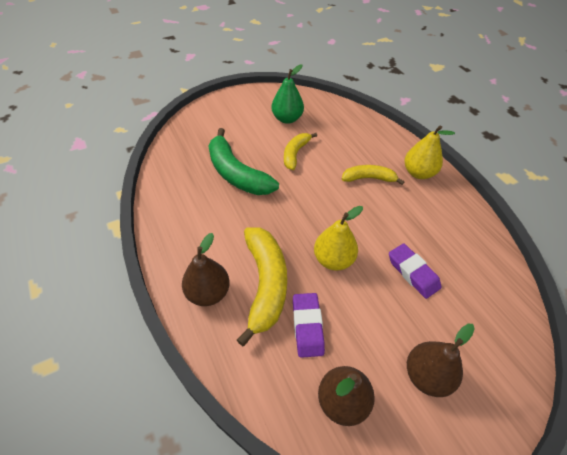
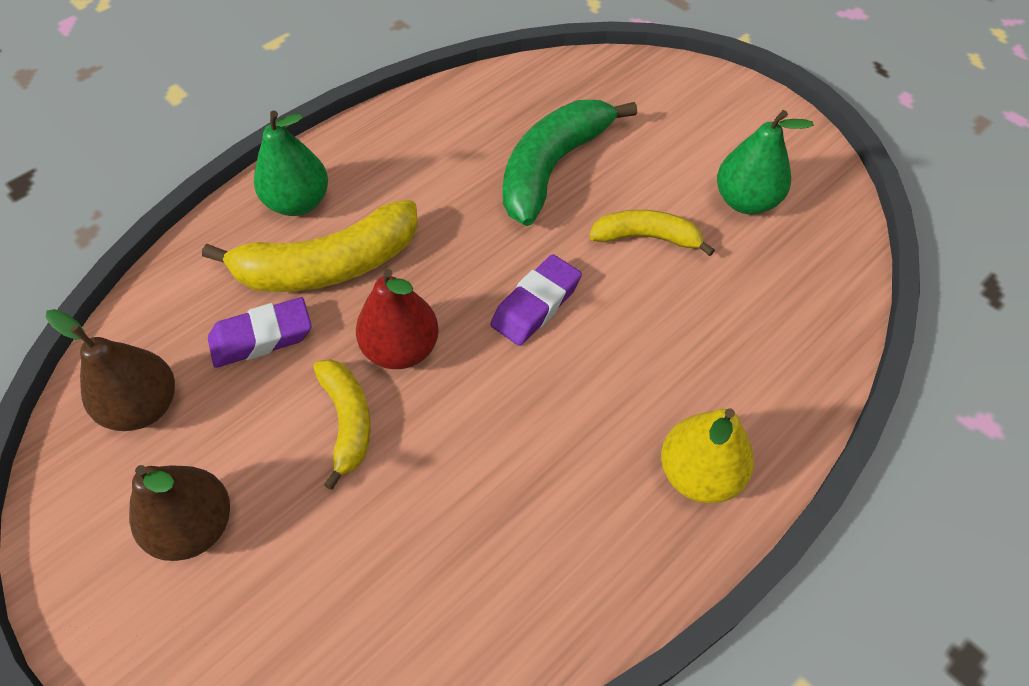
camera: 75 degrees right, 5 degrees up
brown pear [182,233,230,306] -> green pear [254,111,328,216]
yellow pear [314,206,363,271] -> red pear [356,269,439,369]
yellow banana [342,165,404,185] -> yellow banana moved to [313,359,370,490]
purple eraser [389,243,441,299] -> purple eraser moved to [490,255,582,346]

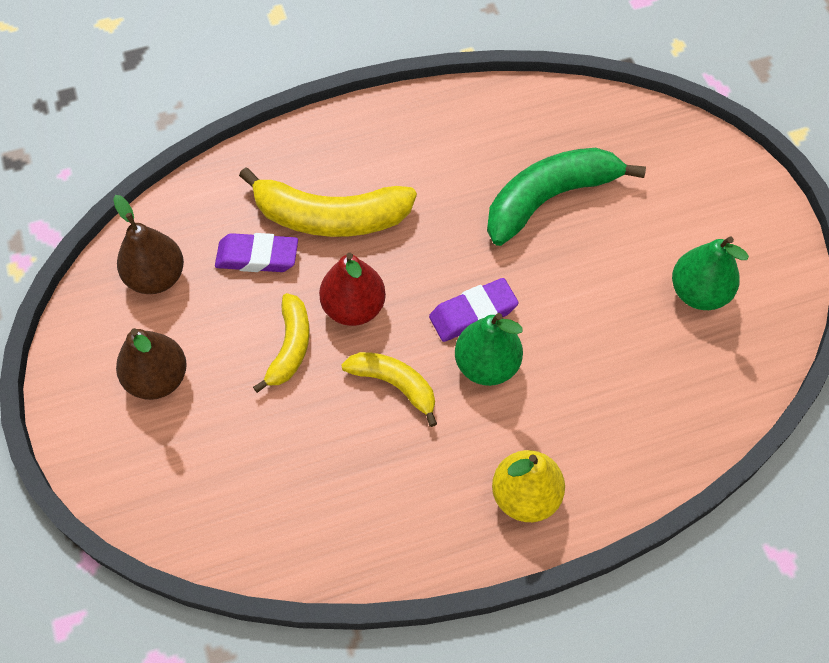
camera: 25 degrees right, 5 degrees up
green pear [254,111,328,216] -> green pear moved to [455,313,523,386]
yellow banana [589,210,715,256] -> yellow banana moved to [341,352,437,427]

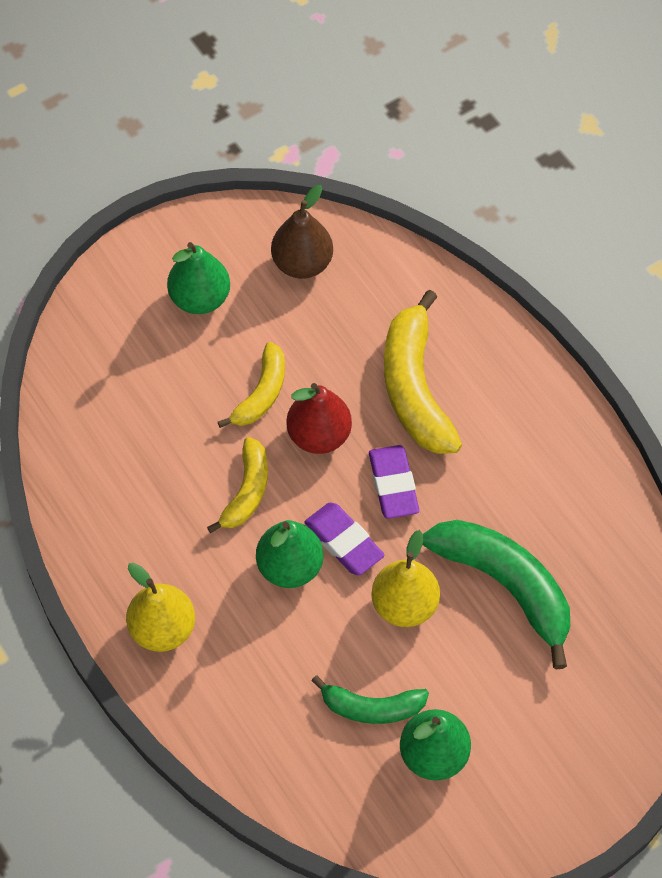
camera: 75 degrees right, 0 degrees up
brown pear [116,328,187,400] -> green pear [167,242,230,314]
purple eraser [215,233,298,272] -> purple eraser moved to [369,445,419,519]
yellow banana [253,293,310,393] -> yellow banana turned 60 degrees counterclockwise [218,342,285,428]
none -> green banana [312,675,429,724]
none -> yellow pear [371,530,440,627]

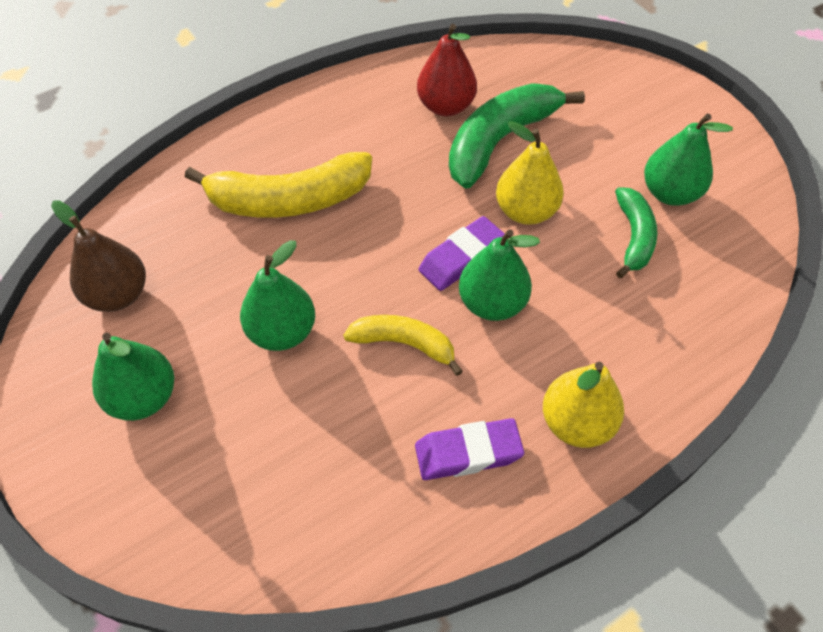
camera: 90 degrees left, 5 degrees down
yellow banana [218,342,285,428] -> green pear [240,240,315,351]
red pear [286,383,352,454] -> red pear moved to [417,24,477,116]
purple eraser [369,445,419,519] -> purple eraser moved to [415,418,524,480]

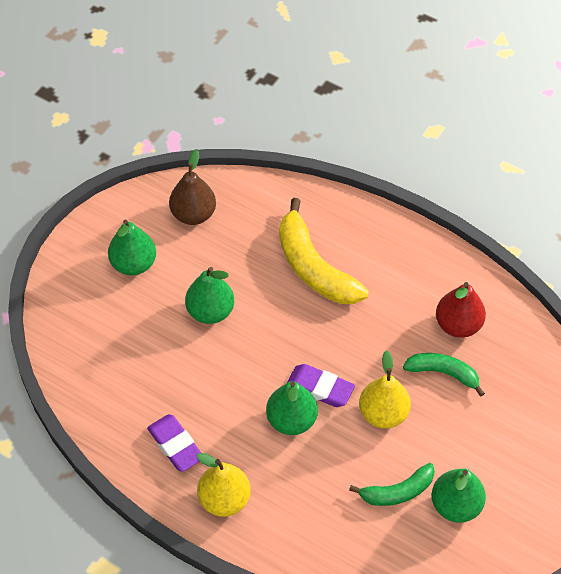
camera: 65 degrees right, 0 degrees up
yellow banana [343,315,463,376] -> none
green banana [449,83,585,189] -> green banana [403,353,485,396], size x0.59

